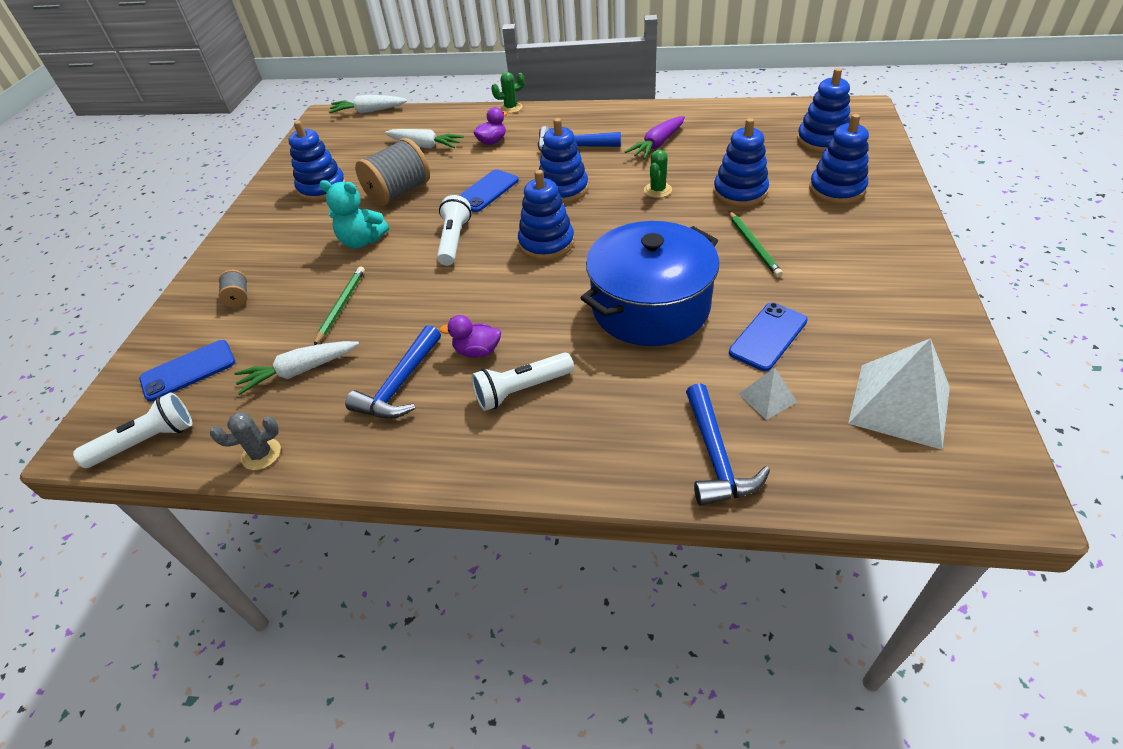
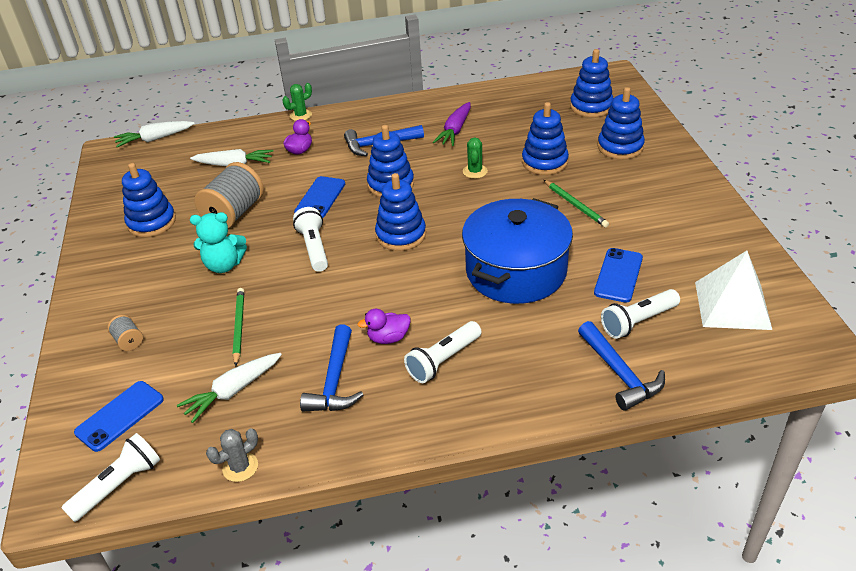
camera: 20 degrees left, 5 degrees down
white pyramid [739,368,797,420] -> white flashlight [601,289,680,339]

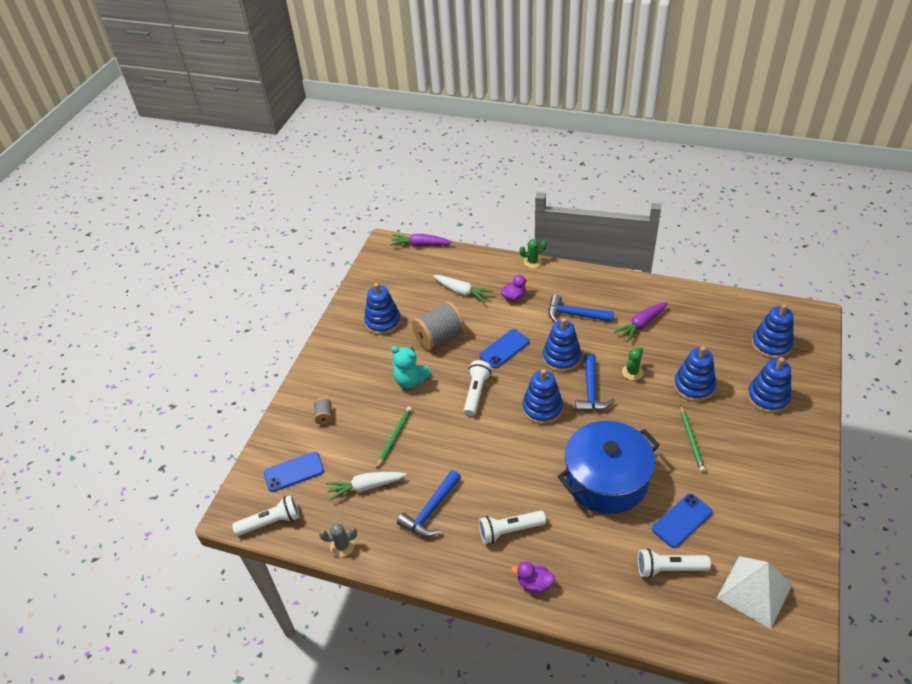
camera: 30 degrees right, 5 degrees up
white carrot [114,121,195,147] -> purple carrot [390,234,452,247]
purple duck [357,309,411,344] -> purple duck moved to [511,562,555,594]
blue hammer [578,321,665,411] -> blue hammer moved to [575,353,615,412]

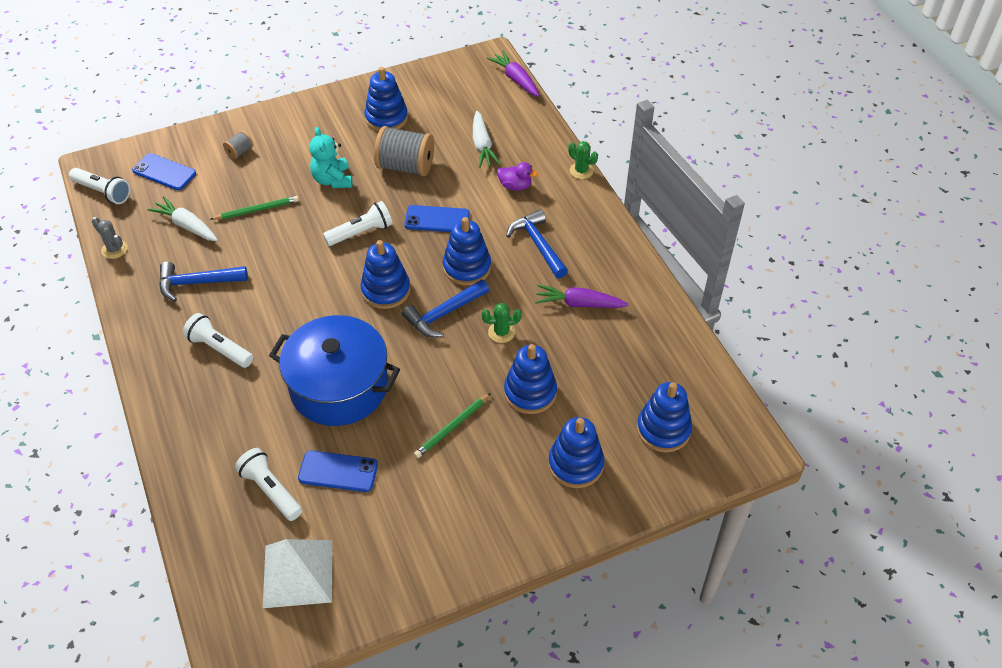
camera: 45 degrees right, 5 degrees up
purple duck [511,562,555,594] -> none

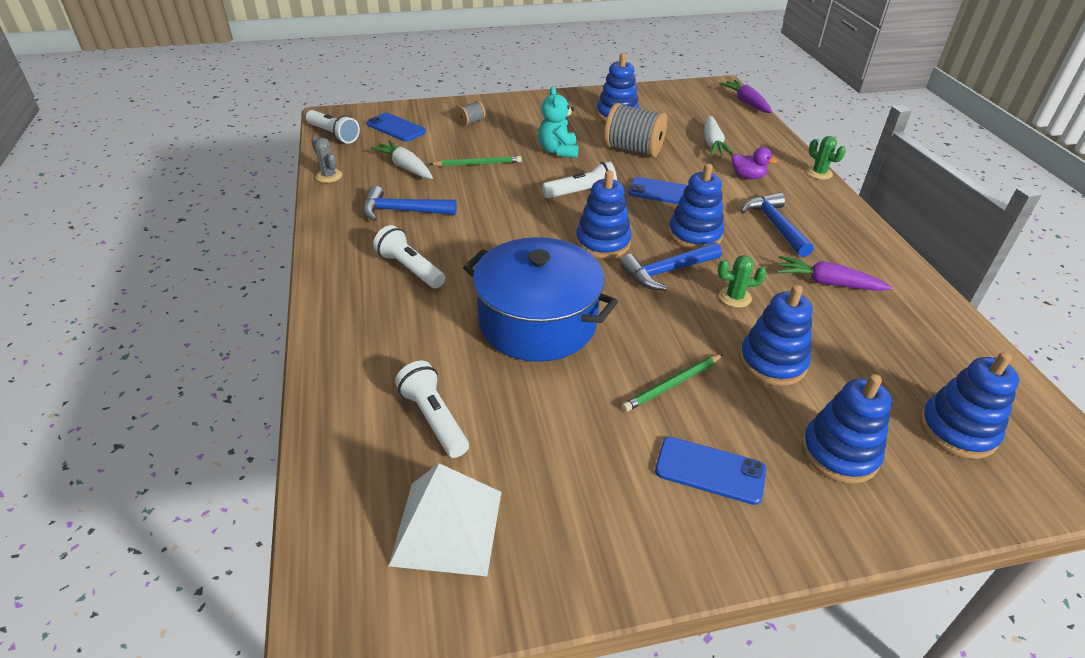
camera: 10 degrees right, 10 degrees down
blue phone [298,451,378,492] -> blue phone moved to [655,437,766,505]

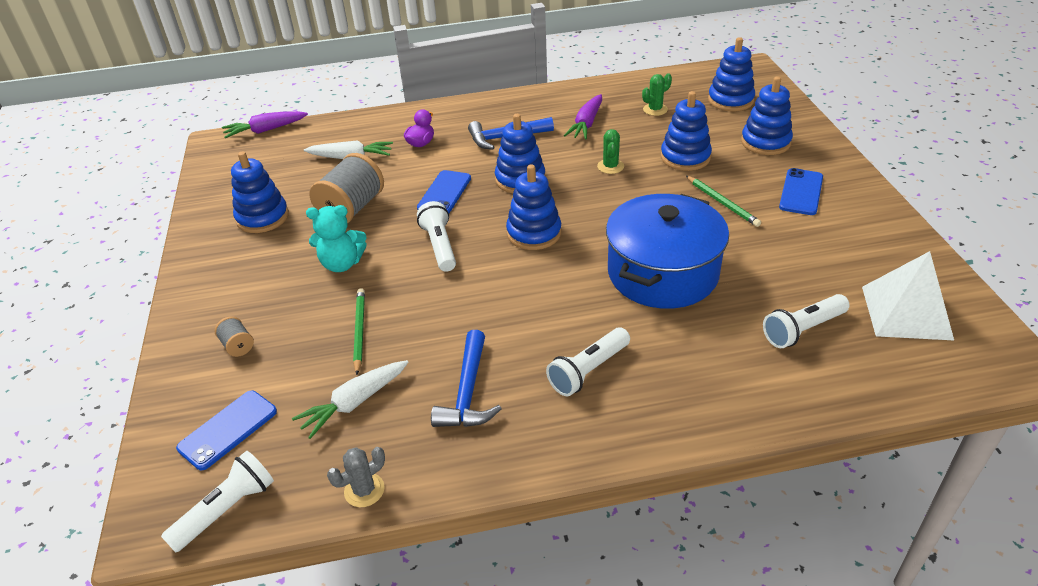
camera: 85 degrees left, 0 degrees up
blue hammer [620,242,722,291] -> none
green cactus [806,136,846,180] -> green cactus moved to [642,73,672,116]

